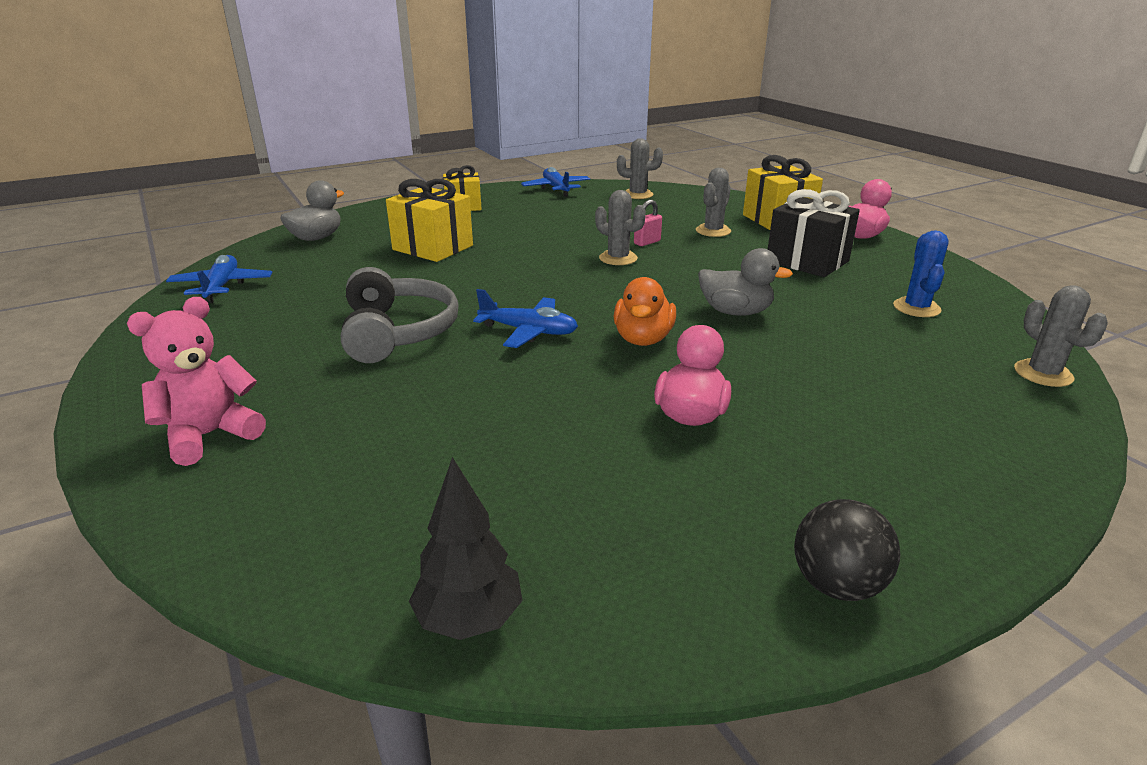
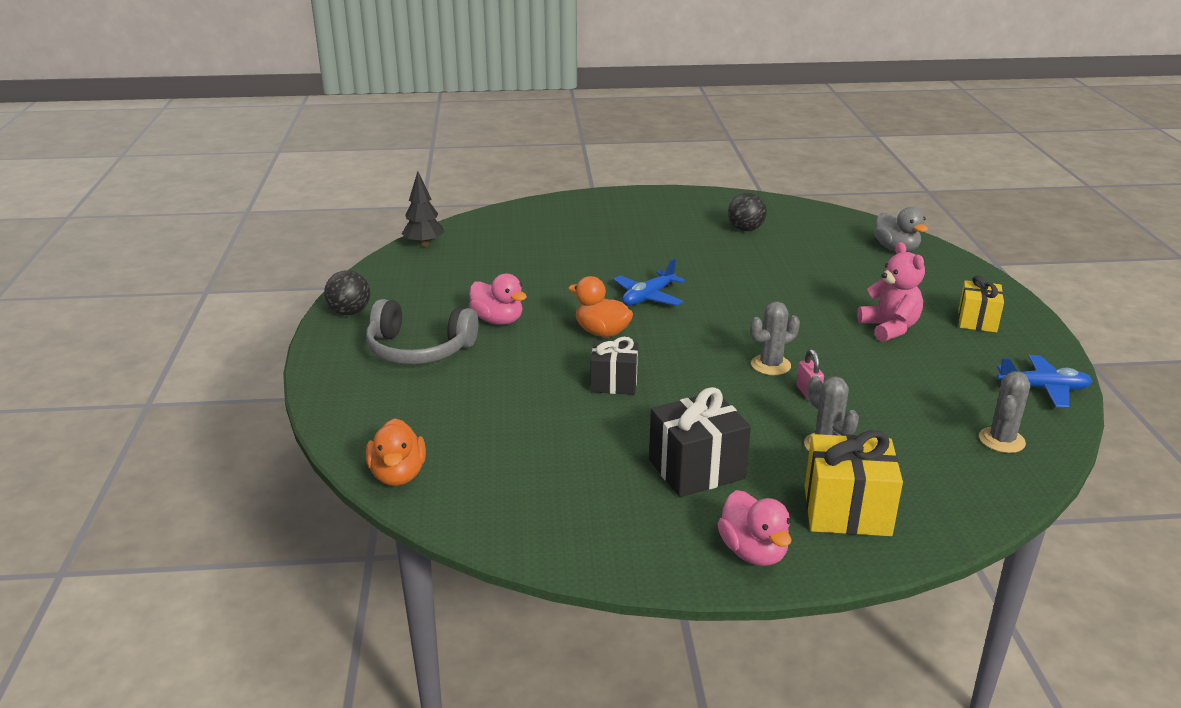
camera: 115 degrees right, 0 degrees up
pink teddy bear [127,297,266,466] -> pink teddy bear moved to [857,242,925,342]
blue plane [166,255,272,303] -> none
grey headphones [341,267,459,363] -> grey headphones moved to [366,299,479,365]
yellow gift [386,179,473,262] -> none
grey duck [698,248,793,316] -> black gift [591,337,638,395]
blue cactus [893,231,949,317] -> none
grey cactus [1014,285,1108,387] -> orange duck [366,418,426,486]
none -> black ball [728,193,767,231]

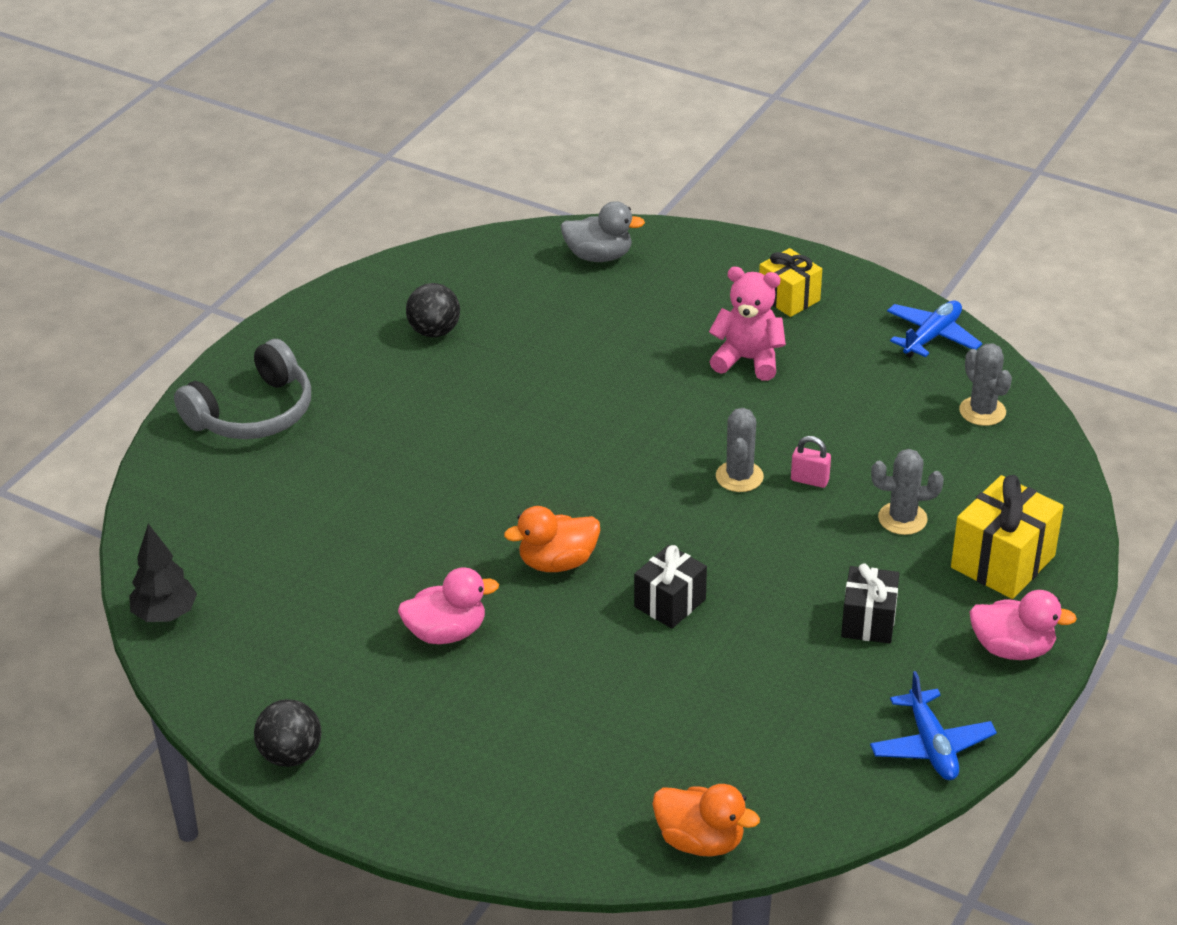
camera: 55 degrees left, 10 degrees up
grey headphones [366,299,479,365] -> grey headphones moved to [174,339,311,439]
blue plane [613,258,685,306] -> blue plane moved to [870,671,997,780]
black gift [649,387,751,497] -> black gift [841,563,899,643], size x0.66

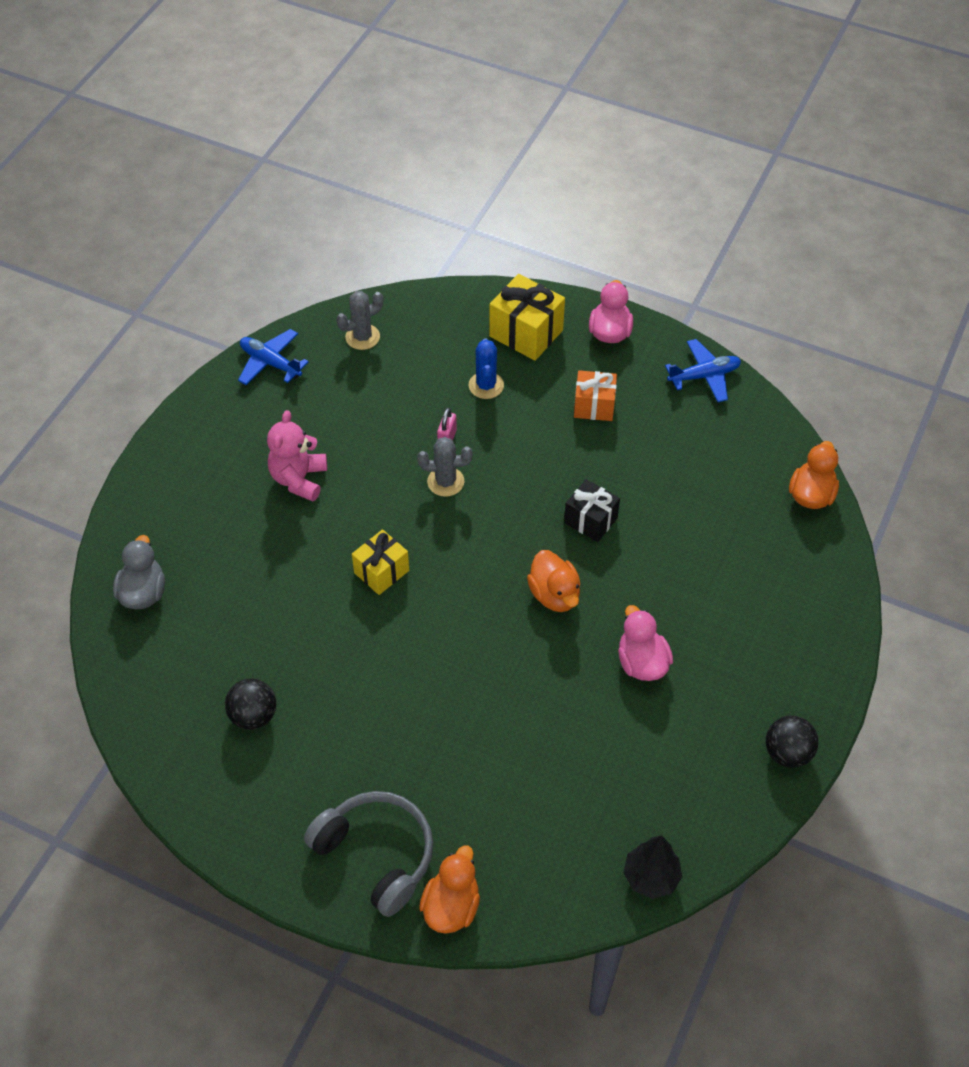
camera: 95 degrees left, 15 degrees up
yellow gift [759,248,822,317] -> yellow gift moved to [352,529,409,595]
black gift [841,563,899,643] -> orange gift [574,370,617,421]
grey cactus [871,449,944,535] -> blue cactus [468,339,504,399]
none -> orange duck [419,845,480,934]

